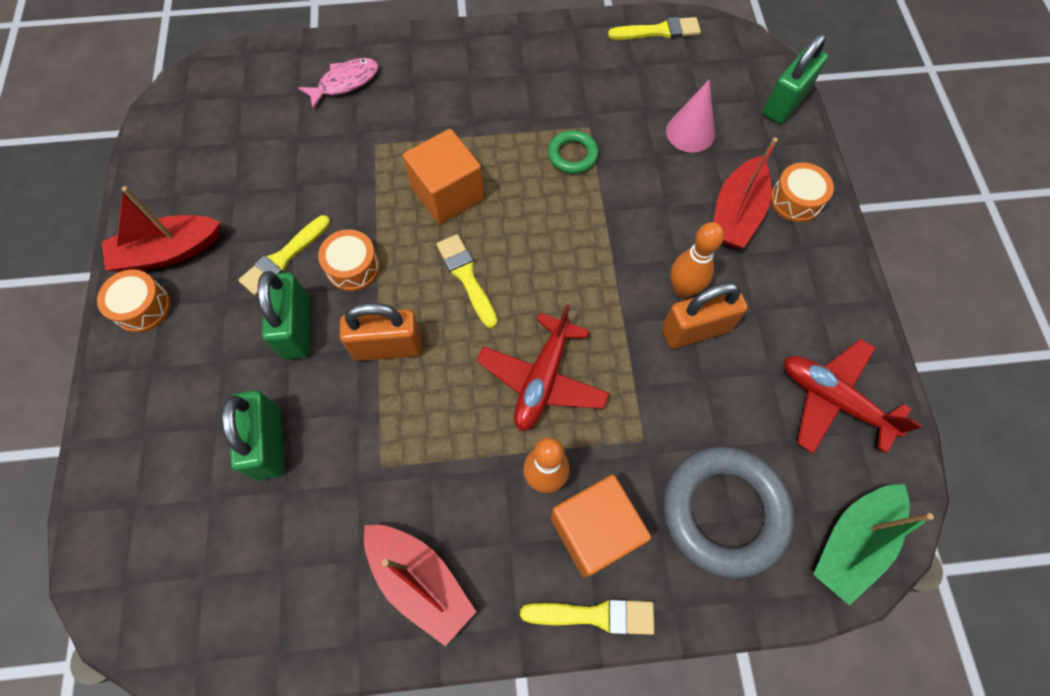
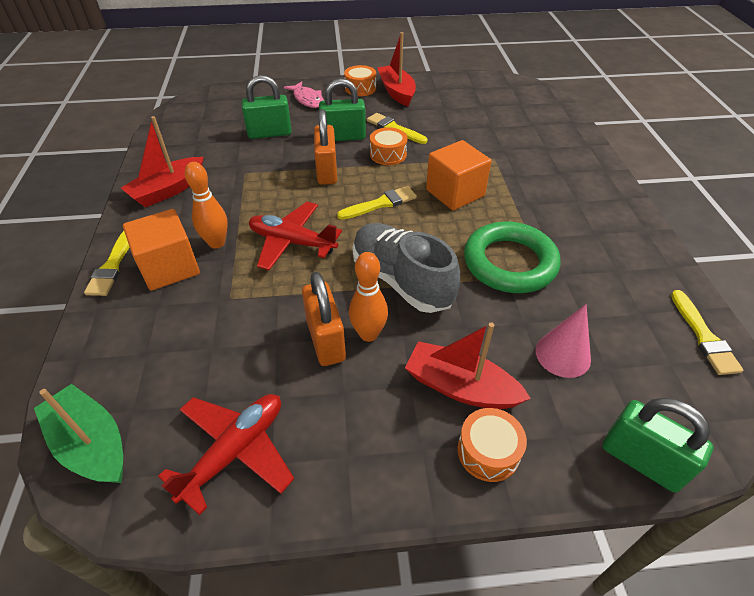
camera: 90 degrees right, 20 degrees down
pink fish [298,58,379,109] -> pink fish moved to [284,81,324,108]
green ring [548,130,598,174] -> green ring [464,222,560,293], size x2.01
grey ring [664,447,794,578] -> none
none -> grey shoe [352,223,460,313]

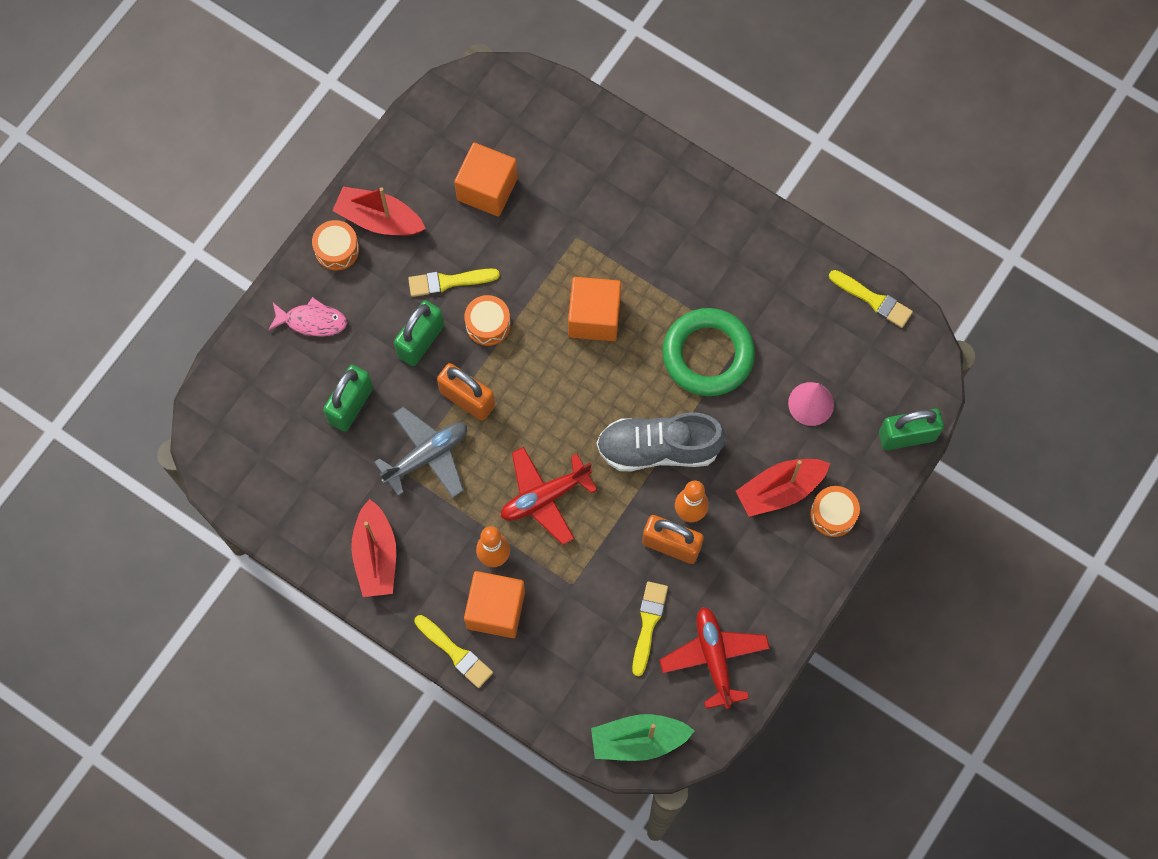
camera: 50 degrees left, 25 degrees up
yellow brush [337,186,417,220] -> yellow brush moved to [632,582,668,677]
none -> grey plane [374,406,467,498]
none -> orange cube [454,143,518,216]

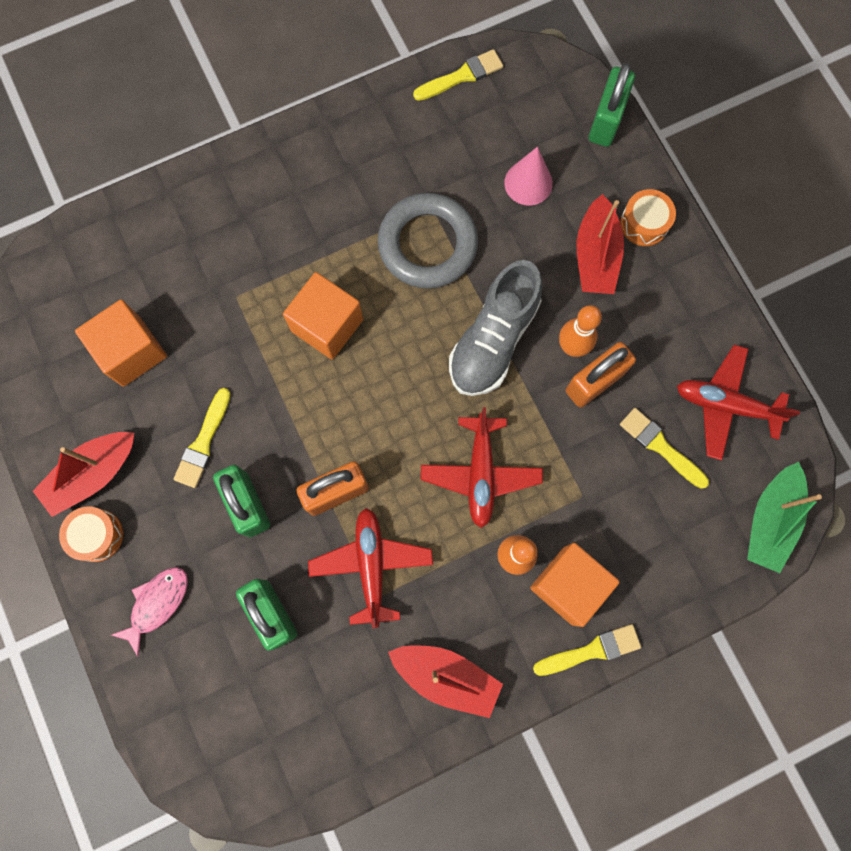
camera: 60 degrees left, 5 degrees up
grey plane [374,406,467,498] -> red plane [308,508,433,629]
orange drum [464,295,511,346] -> none
green ring [662,308,755,396] -> grey ring [378,193,478,289]

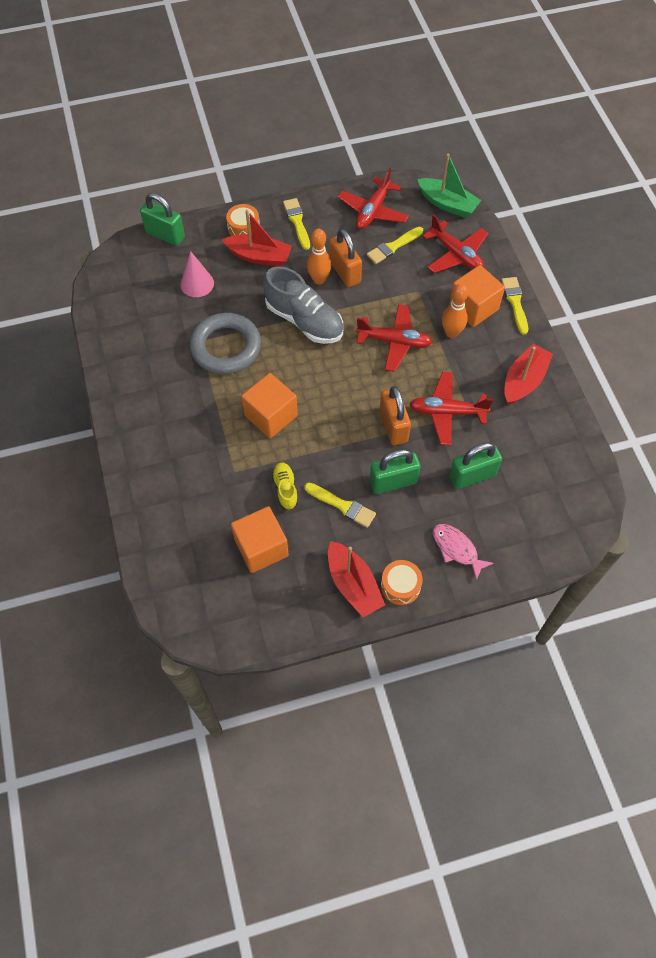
camera: 80 degrees left, 15 degrees down
yellow brush [413,49,503,101] -> yellow brush moved to [283,198,310,250]
none -> yellow shoe [272,463,298,510]
none -> red plane [423,214,488,273]

